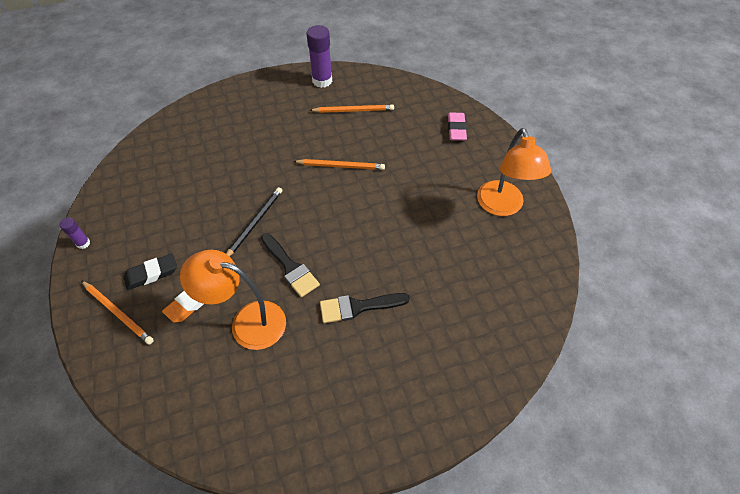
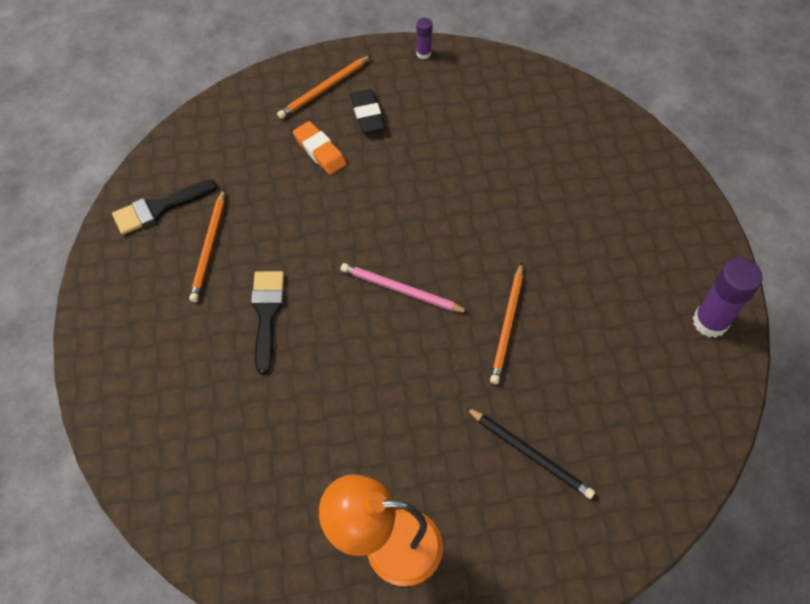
camera: 100 degrees right, 5 degrees up
orange lamp [180,250,286,350] -> none
black pencil [226,187,282,257] -> black pencil moved to [465,407,595,499]
black brush [261,233,320,297] -> black brush moved to [112,179,217,235]
orange pencil [309,105,394,113] -> orange pencil moved to [189,189,225,302]
pink eraser [448,113,467,141] -> none
none -> pink pencil [340,263,469,313]

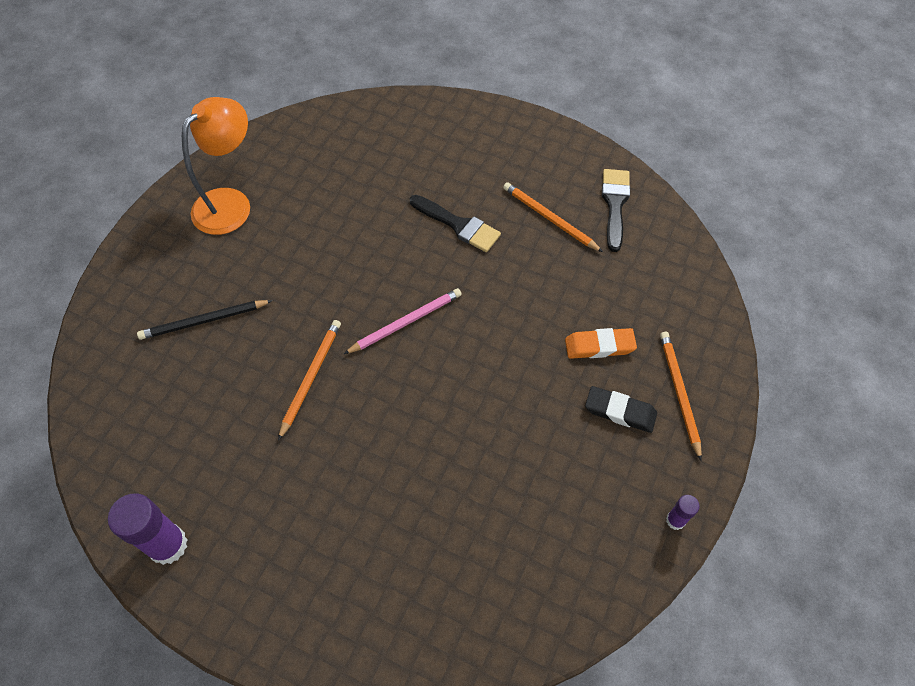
camera: 125 degrees right, 0 degrees up
orange pencil [490,263,523,384] -> orange pencil turned 60 degrees clockwise [278,320,341,441]

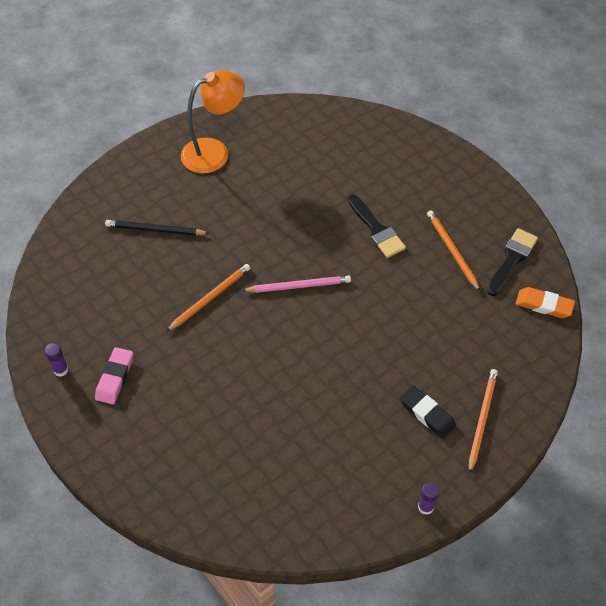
camera: 25 degrees right, 5 degrees down
purple glue stick [108,493,188,565] -> purple glue stick [45,343,68,377], size x0.51
orange eraser [565,328,637,359] -> orange eraser moved to [516,287,575,318]
none -> pink eraser [95,347,133,404]

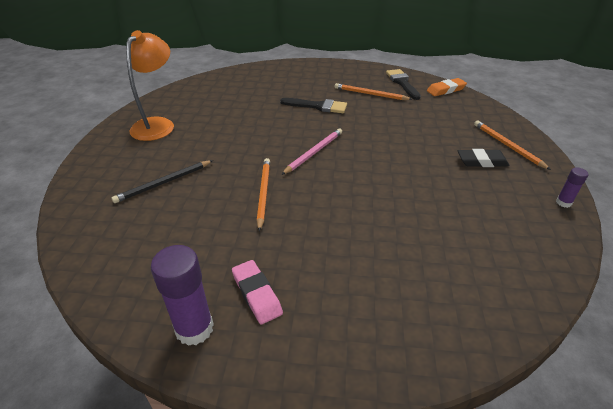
camera: 45 degrees left, 15 degrees down
purple glue stick [45,343,68,377] -> purple glue stick [151,245,214,346], size x1.97

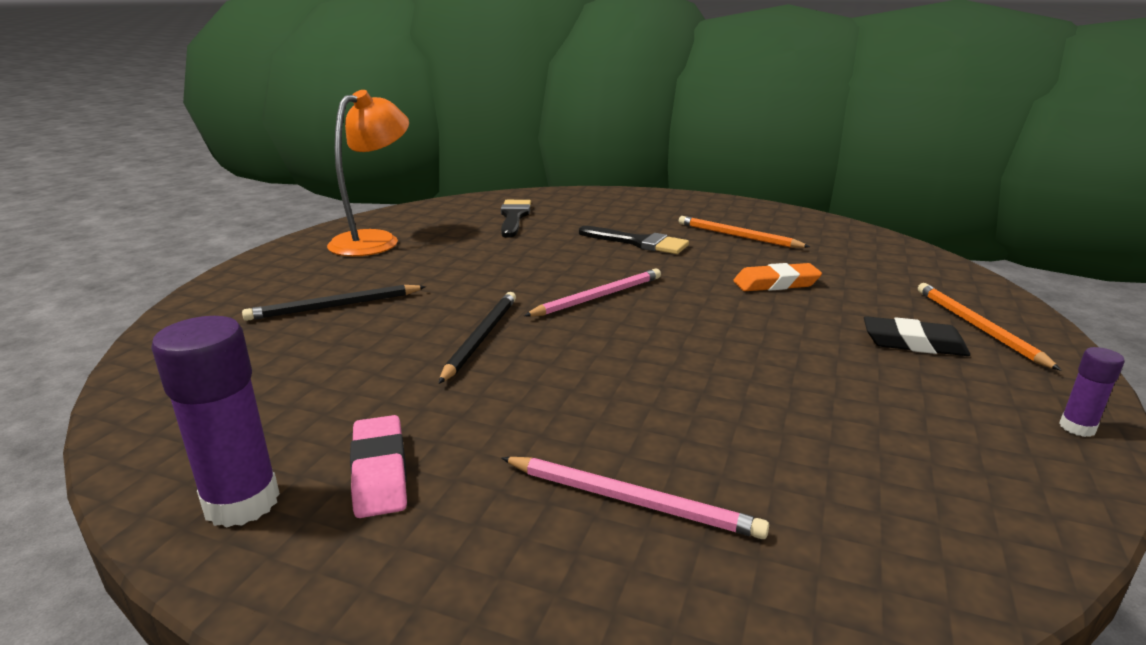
camera: 15 degrees right, 15 degrees down
orange pencil [257,158,270,231] -> black pencil [438,292,516,384]
black brush [386,69,421,100] -> black brush moved to [501,200,531,238]
orange eraser [427,78,467,96] -> orange eraser moved to [733,263,822,291]
none -> pink pencil [501,457,769,539]

